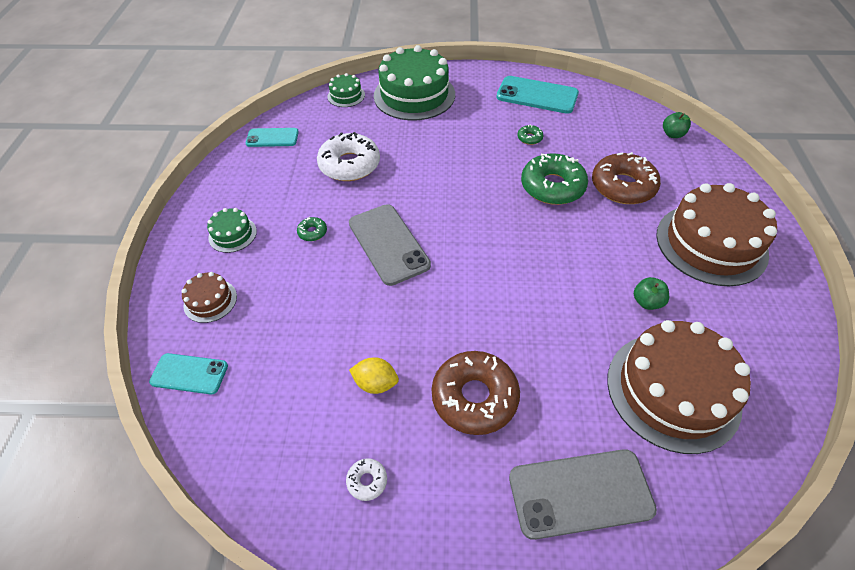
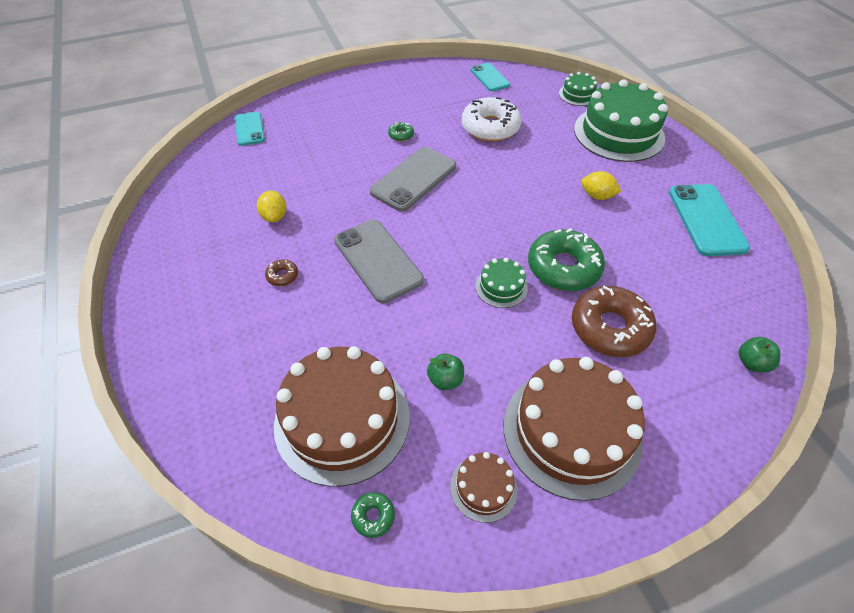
camera: 65 degrees right, 0 degrees up
brown cake [181,272,237,323] -> brown cake moved to [450,452,518,523]
green cake [207,208,257,253] -> green cake moved to [475,258,528,308]
white donut [346,458,387,501] -> none
brown donut [432,351,520,435] -> brown donut [265,259,298,286], size x0.43
grey phone [509,449,657,540] -> grey phone moved to [334,220,424,303]
green donut [517,125,544,145] -> green donut moved to [351,492,395,538]
none -> yellow lemon [581,171,621,200]

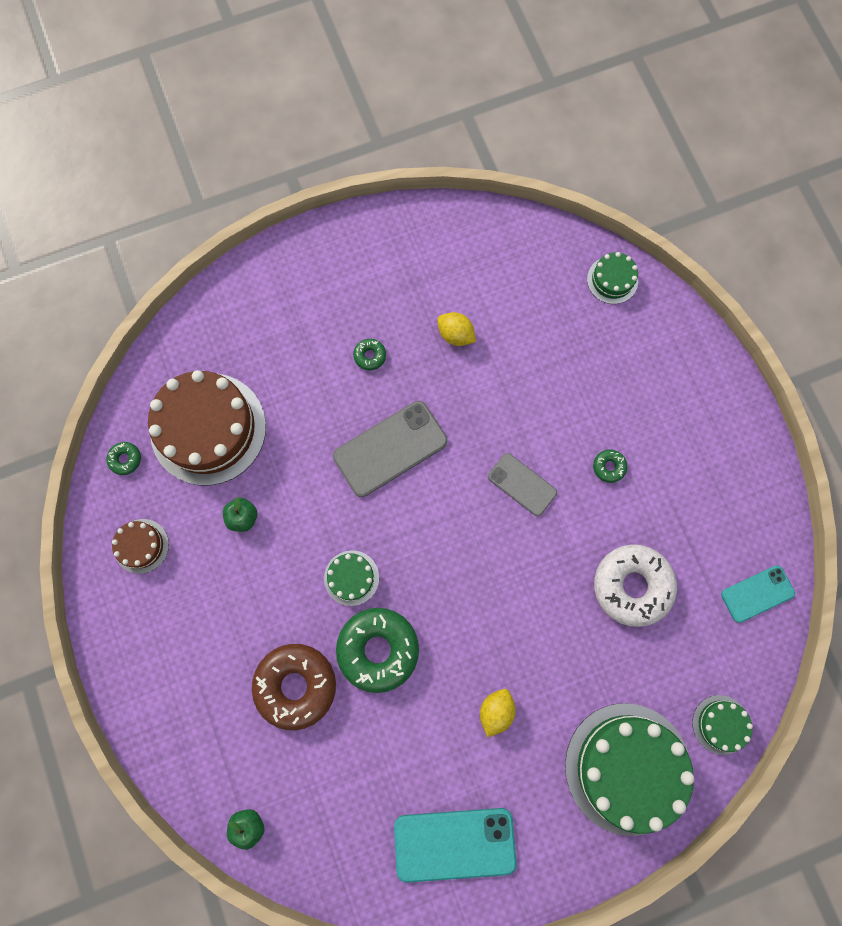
camera: 90 degrees right, 25 degrees up
turquoise phone [235,112,265,146] -> green cake [587,252,638,304]
yellow lemon [257,191,287,222] -> yellow lemon turned 45 degrees clockwise [437,312,476,346]
brown donut [265,259,298,286] -> green donut [353,339,386,370]
grey phone [370,147,456,212] -> grey phone [488,453,557,516], size x0.61
brown cake [504,357,645,501] -> none

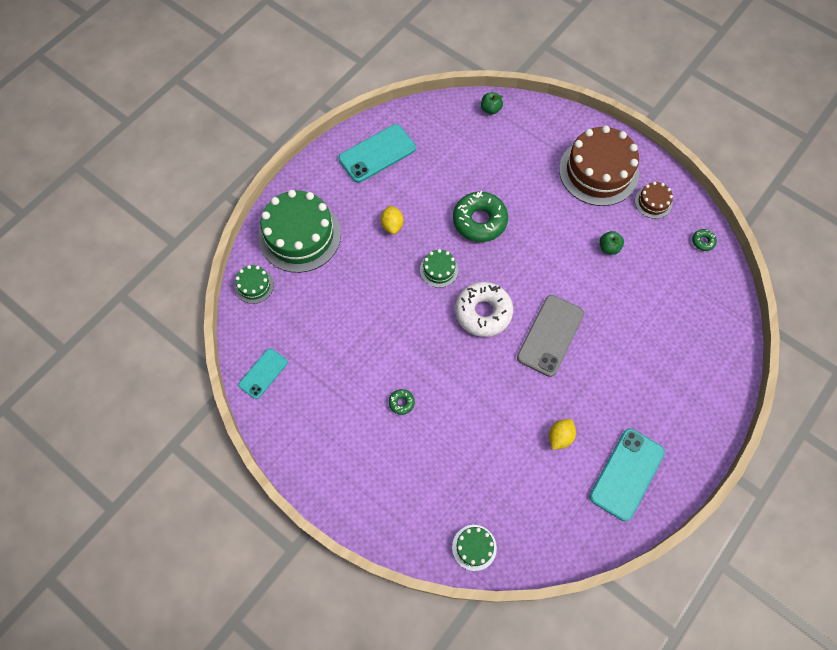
camera: 150 degrees right, 10 degrees down
brown cake [148,370,266,485] -> brown cake moved to [559,126,639,206]
brown donut [252,644,336,730] -> none
green cake [324,550,379,606] -> green cake moved to [420,249,458,288]
green donut [353,339,386,370] -> none
yellow lemon [437,312,476,346] -> yellow lemon turned 60 degrees counterclockwise [549,419,576,450]
grey phone [488,453,557,516] -> none
white donut [594,544,677,627] -> white donut moved to [455,282,513,337]
none -> turquoise phone [590,429,665,521]

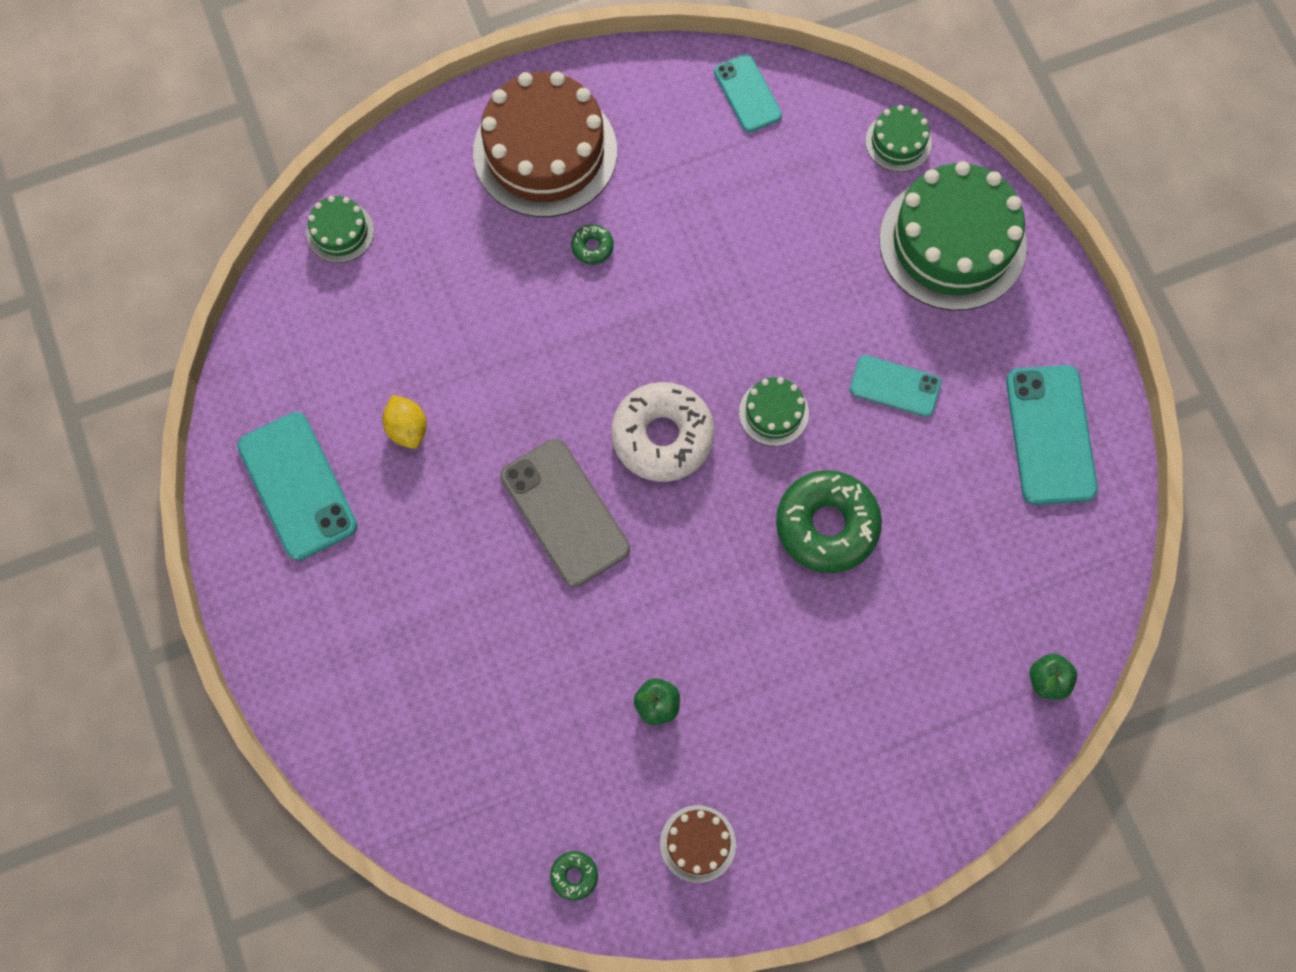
camera: 120 degrees right, 5 degrees up
yellow lemon [381,205,403,234] -> turquoise phone [850,355,941,417]
brown cake [559,126,639,206] -> brown cake moved to [473,72,617,217]

